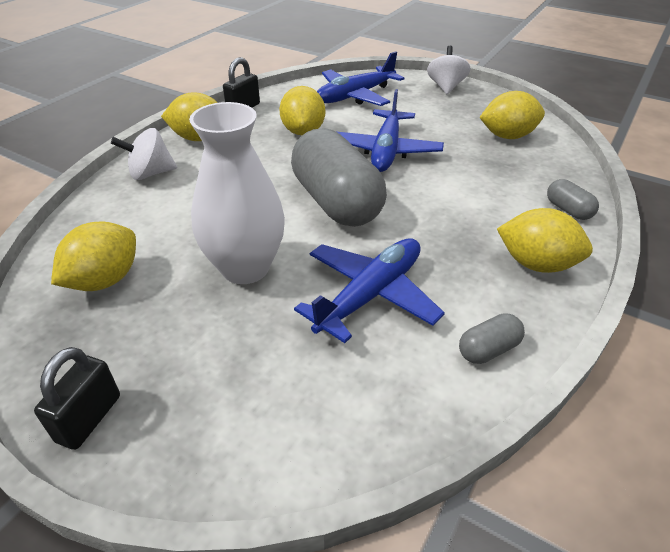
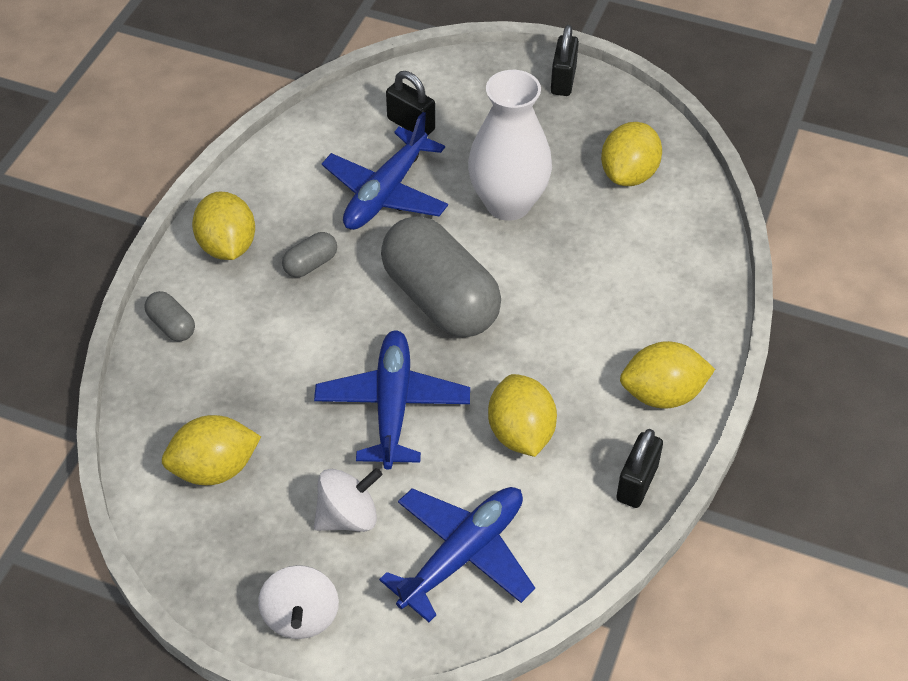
camera: 170 degrees right, 10 degrees up
white spinning top [111,128,177,180] -> white spinning top moved to [314,468,382,532]
grey capsule [459,313,525,364] -> grey capsule moved to [282,232,337,277]
yellow lemon [497,208,593,273] -> yellow lemon turned 60 degrees clockwise [192,192,255,260]
none -> black padlock [386,71,435,135]

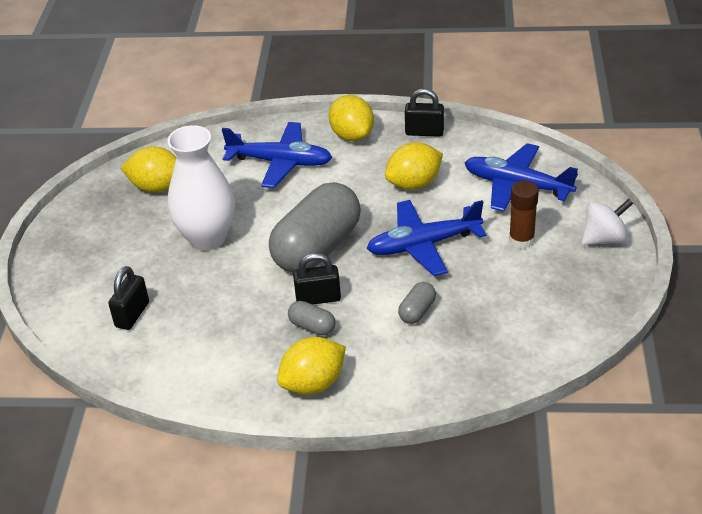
camera: 105 degrees left, 10 degrees down
grey capsule [144,291,195,342] -> grey capsule moved to [398,282,436,324]
yellow lemon [162,415,261,485] -> none
white spinning top [314,468,382,532] -> brown glue stick [509,180,539,249]
blue plane [322,112,448,230] -> blue plane moved to [222,122,332,188]
black padlock [551,25,579,96] -> black padlock moved to [293,253,341,305]

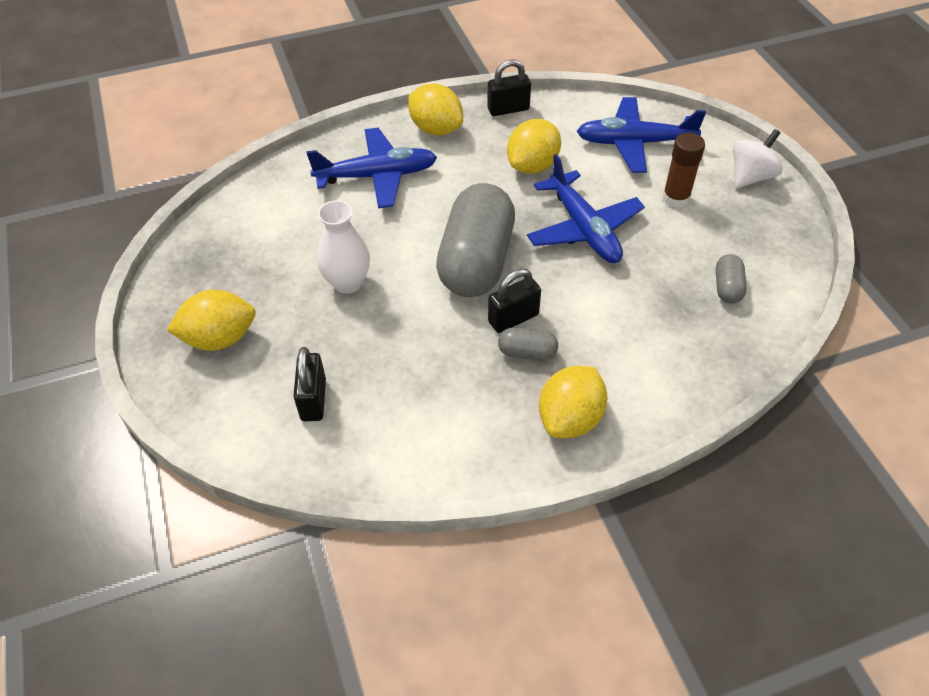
camera: 25 degrees left, 10 degrees up
yellow lemon [121,146,177,192] -> yellow lemon moved to [167,290,256,351]
white vase [167,125,235,251] -> white vase [317,200,370,294], size x0.66
blue plane [366,200,486,276] -> blue plane turned 75 degrees counterclockwise [527,154,645,263]
grey capsule [398,282,436,324] -> grey capsule moved to [716,254,747,304]

